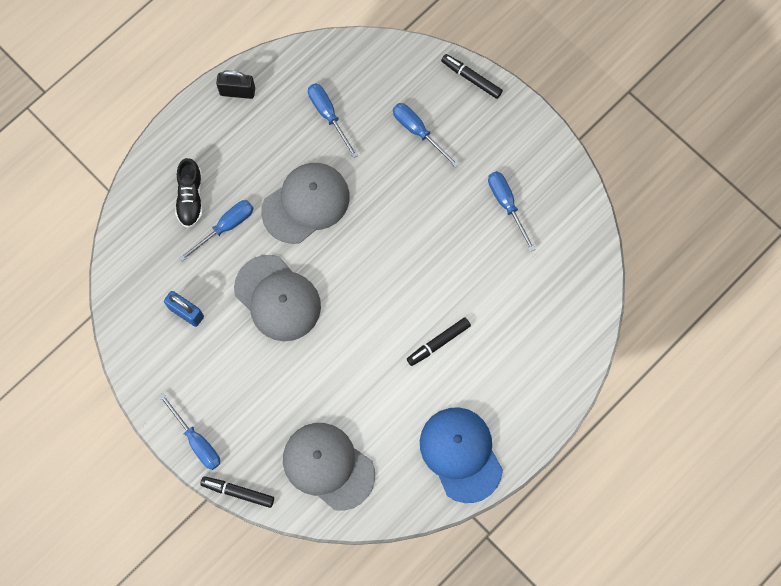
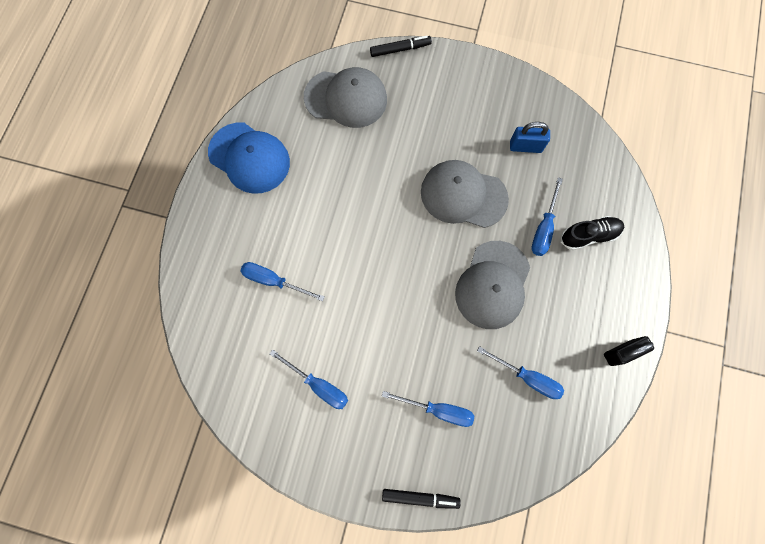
camera: 150 degrees right, 0 degrees up
blue screwdriver [159,393,220,470] -> blue screwdriver moved to [240,262,325,301]
black shoe [175,158,203,228] -> black shoe turned 105 degrees clockwise [561,216,624,250]
black marker [407,317,471,366] -> none

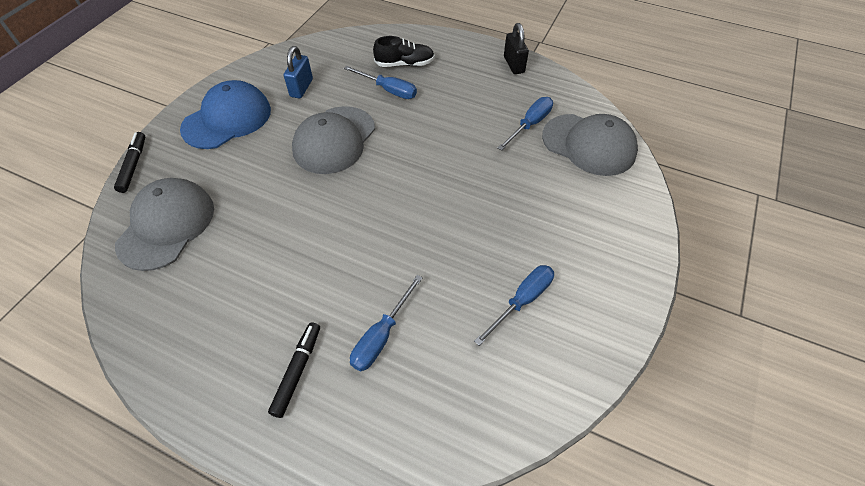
camera: 80 degrees left, 20 degrees down
blue cap [208,123,290,194] -> blue cap moved to [180,80,271,149]
blue screwdriver [382,391,474,427] -> none
black marker [382,489,461,509] -> black marker moved to [268,322,320,418]
grey cap [455,241,530,329] -> grey cap moved to [542,114,638,176]
black shoe [561,216,624,250] -> black shoe turned 90 degrees clockwise [373,36,435,67]

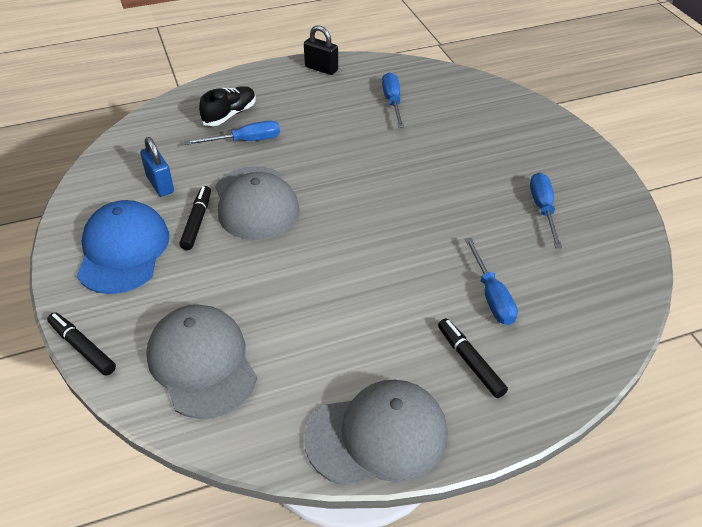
camera: 45 degrees left, 10 degrees down
grey cap [542,114,638,176] -> grey cap moved to [304,380,448,486]
none -> black marker [180,186,211,250]

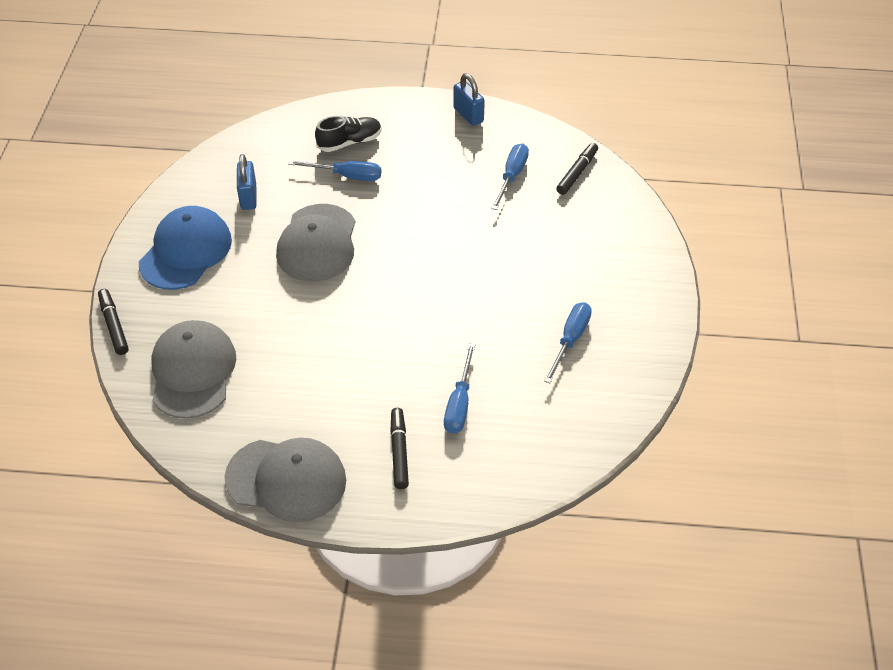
camera: 25 degrees right, 5 degrees up
black marker [180,186,211,250] -> black marker moved to [556,143,598,195]
black padlock [304,25,338,75] -> blue padlock [453,73,485,126]

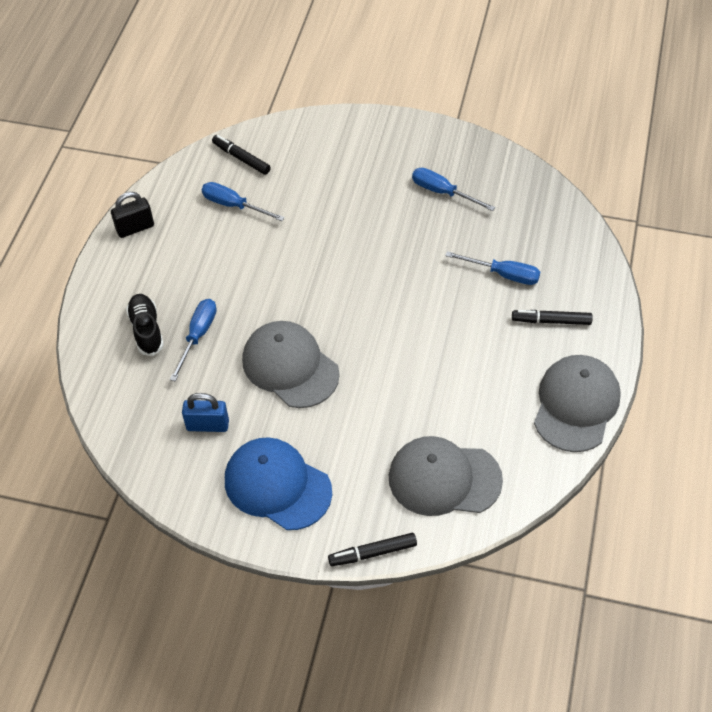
camera: 80 degrees left, 5 degrees up
grey cap [276,204,355,282] -> grey cap turned 150 degrees counterclockwise [242,321,340,408]
blue padlock [453,73,485,126] -> black padlock [111,192,154,238]

